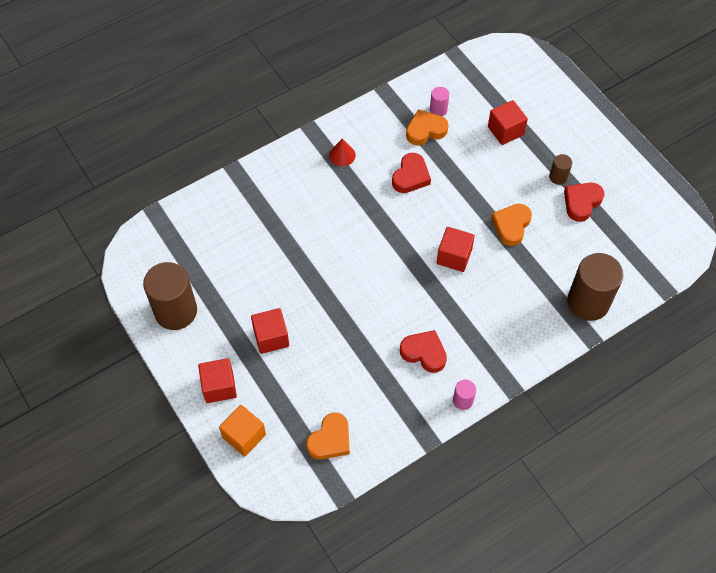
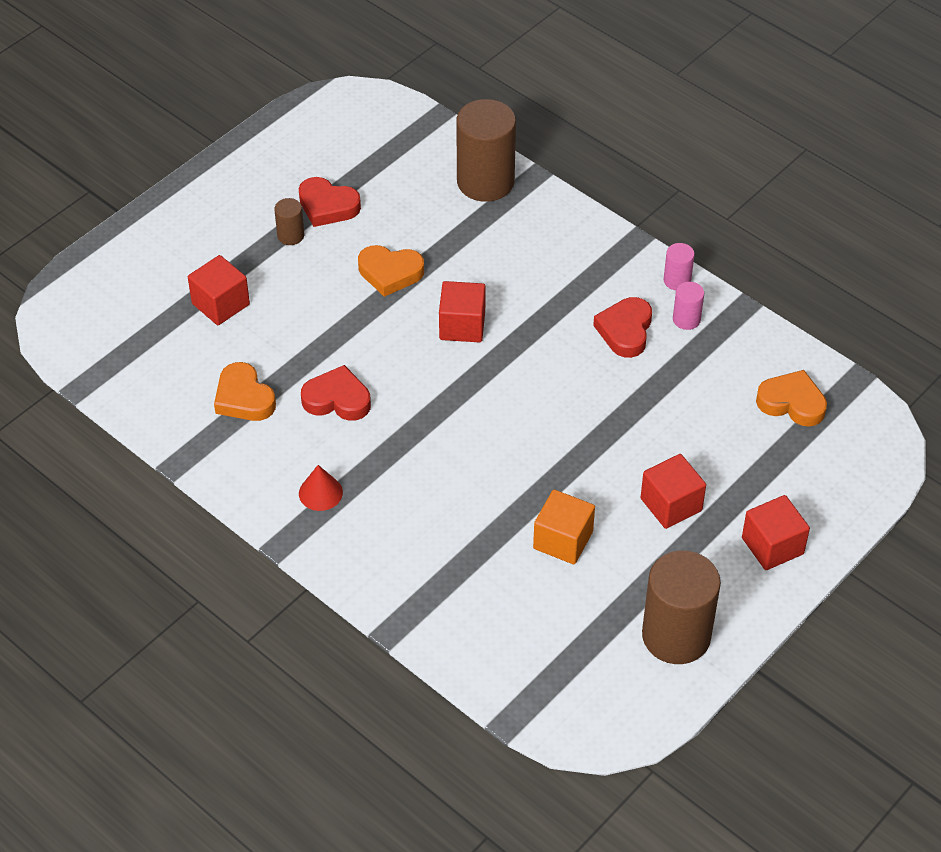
camera: 105 degrees left, 10 degrees down
orange cube [219,405,266,457] -> orange cube moved to [533,490,595,564]
pink cylinder [430,87,449,116] -> pink cylinder moved to [673,282,704,330]

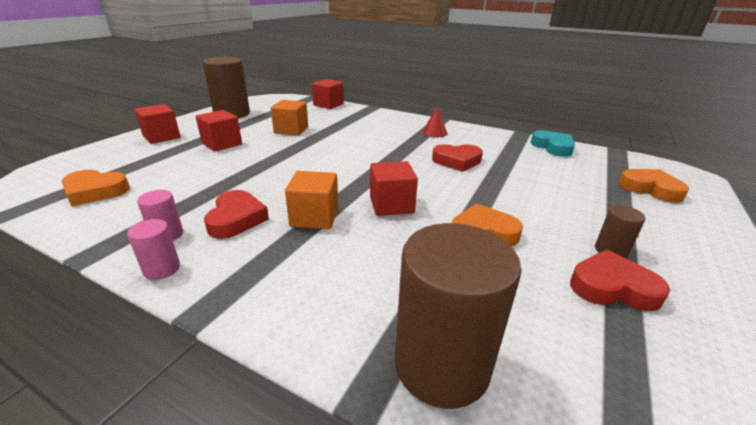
camera: 165 degrees right, 20 degrees down
red cube [188,255,250,325] -> red cube moved to [312,79,343,109]
orange heart [214,362,276,421] -> orange heart moved to [619,169,689,203]
none -> orange cube [285,171,338,229]
none -> turquoise heart [531,130,575,157]

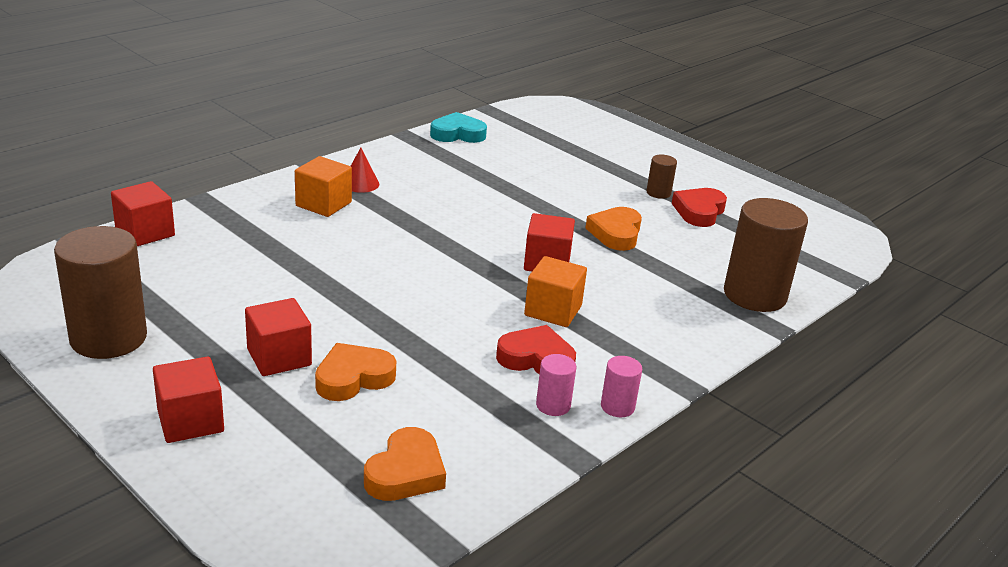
camera: 75 degrees left, 0 degrees up
orange cube [271,100,308,136] -> orange cube moved to [295,156,352,217]
red heart [432,144,483,172] -> none
orange heart [619,169,689,203] -> orange heart moved to [315,343,396,401]

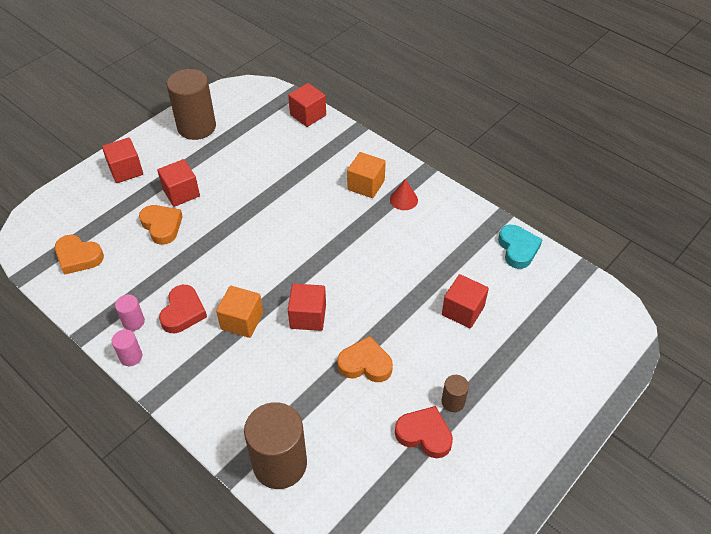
camera: 90 degrees right, 20 degrees up
none -> red cube [442,274,489,328]

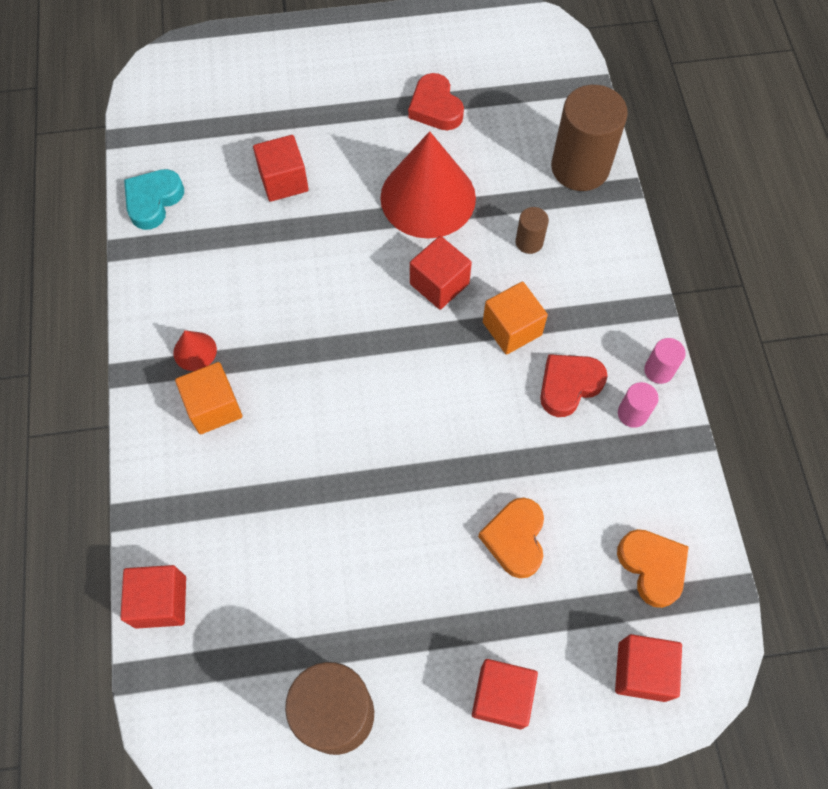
camera: 140 degrees left, 15 degrees up
red cube [157,159,200,207] -> red cube moved to [615,634,682,702]
orange heart [338,336,393,382] -> red cone [380,131,476,239]
brown cylinder [441,375,469,412] -> brown cylinder moved to [515,207,549,254]

